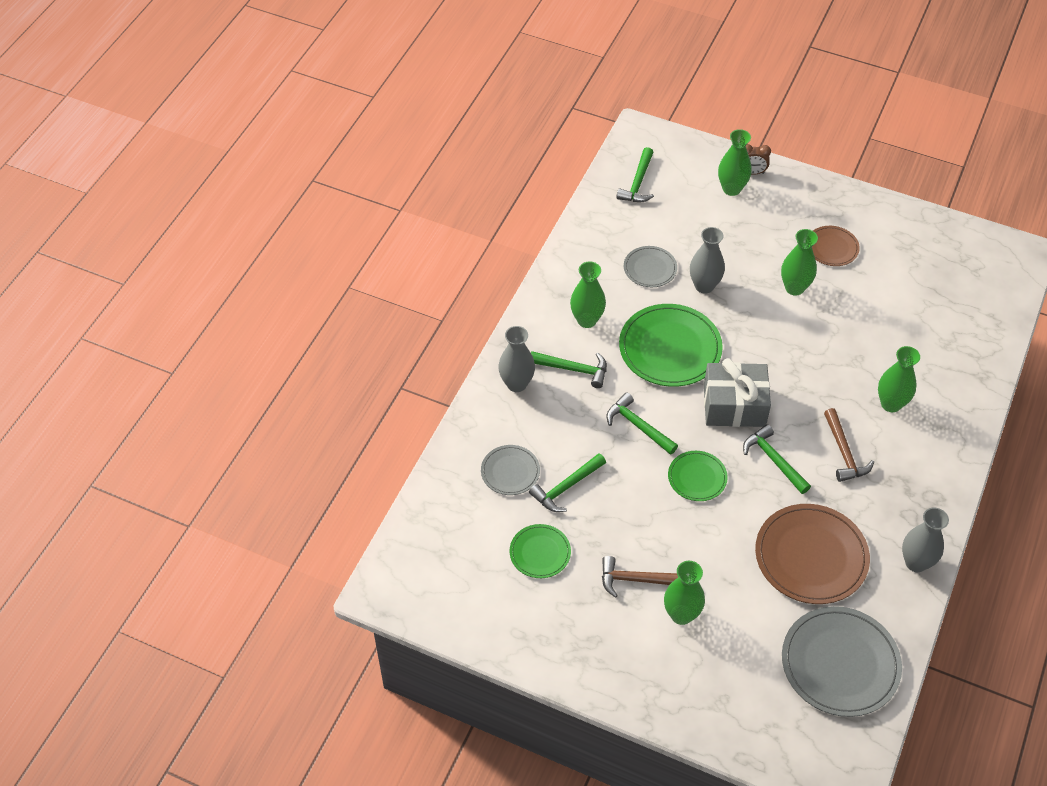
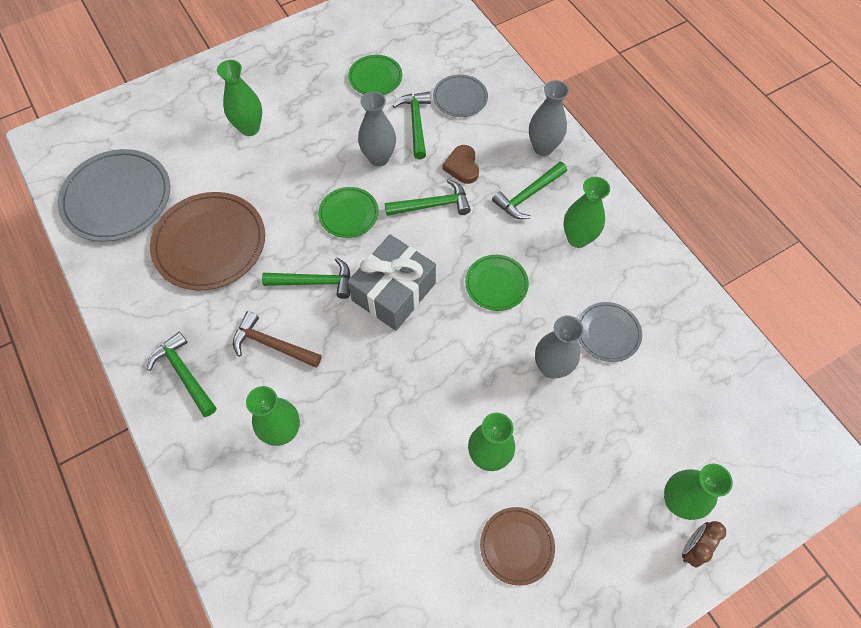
camera: 125 degrees right, 10 degrees up
brown hammer [602,556,678,598] -> none
green hammer [616,147,654,202] -> green hammer moved to [147,332,216,417]
green plate [619,304,723,387] -> green plate [465,255,529,311], size x0.54
grey vase [902,508,949,572] -> grey vase moved to [358,91,396,167]
none -> brown heart [442,145,479,184]

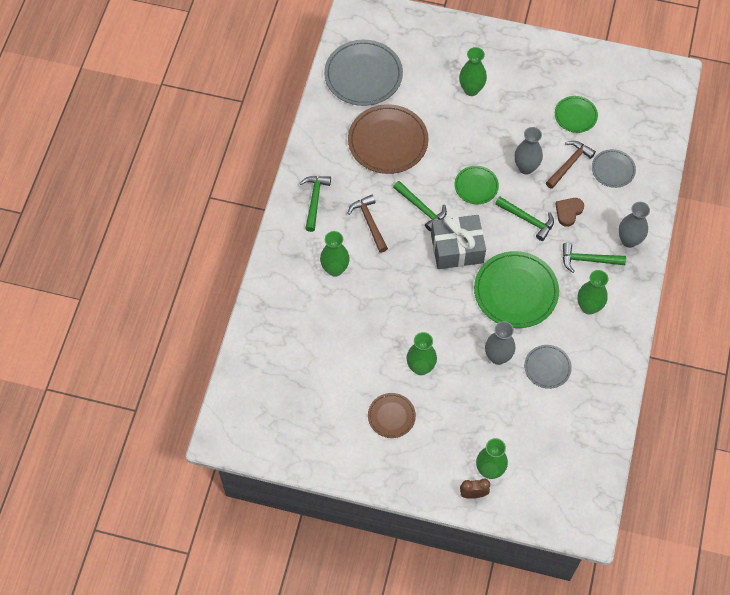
camera: 45 degrees right, 0 degrees up
green hammer [393,92,431,159] -> brown hammer [546,141,596,189]
green plate [465,255,529,311] -> green plate [474,251,559,328], size x1.84

